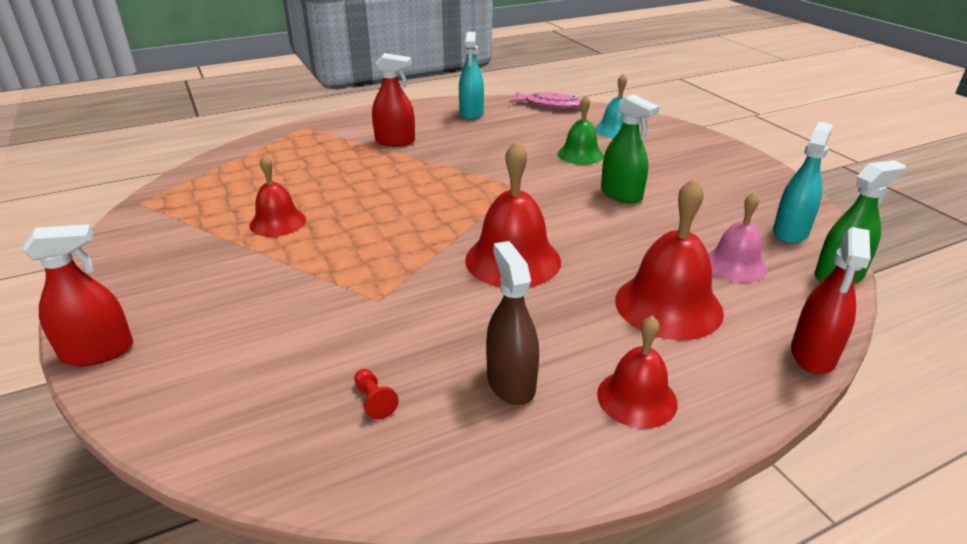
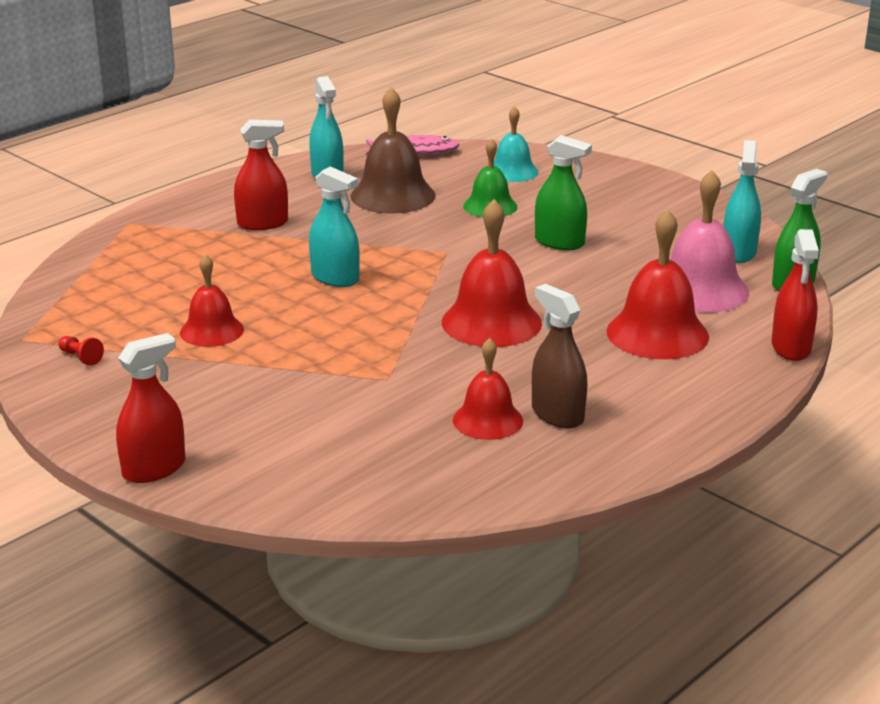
camera: 20 degrees left, 5 degrees down
red pawn [354,369,399,420] -> red pawn moved to [59,336,104,366]
red bell [597,315,678,429] -> red bell moved to [453,338,523,440]
pink bell [708,192,767,282] -> pink bell [670,170,749,313], size x1.59
none -> turquoise spray bottle [309,166,360,287]
none -> brown bell [350,87,436,214]

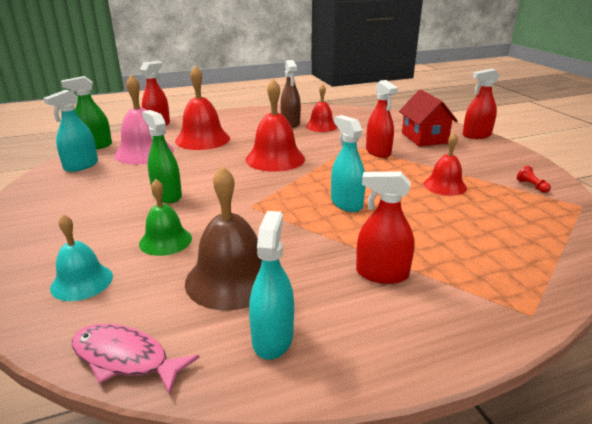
camera: 155 degrees left, 0 degrees up
none -> red spray bottle [366,80,398,158]
none -> red house [399,90,458,146]

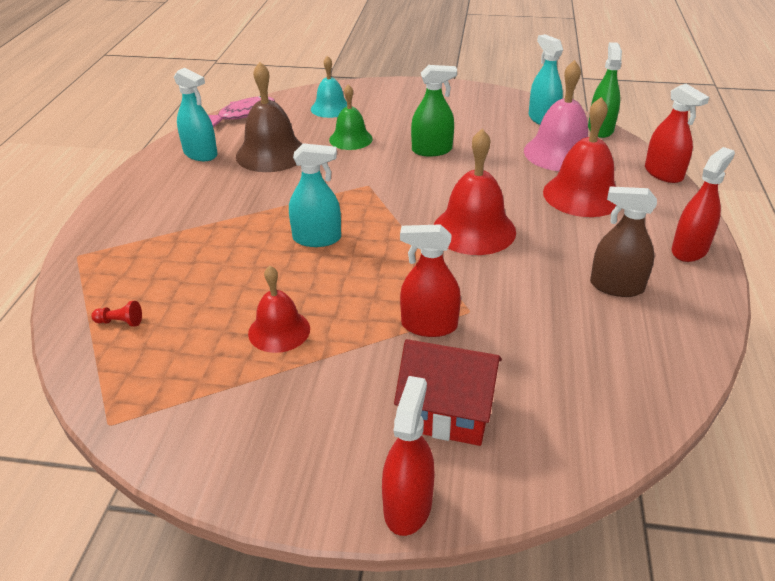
camera: 120 degrees right, 10 degrees up
red bell [306,84,337,132] -> none
red spray bottle [356,171,415,284] -> red spray bottle moved to [672,147,735,262]
red pawn [517,166,551,193] -> red pawn moved to [91,301,142,327]

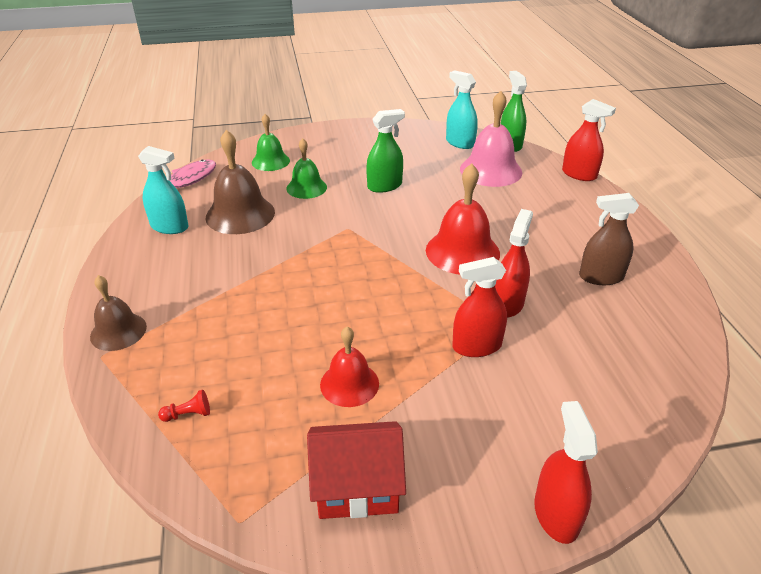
camera: 20 degrees left, 0 degrees up
turquoise spray bottle [289,143,341,247] -> none
turquoise bell [311,56,347,118] -> green bell [252,114,290,171]
red house [394,339,502,446] -> red house moved to [307,421,406,519]
red bell [543,97,617,217] -> none
red spray bottle [672,147,735,262] -> red spray bottle moved to [495,209,533,318]
none -> brown bell [90,275,147,351]

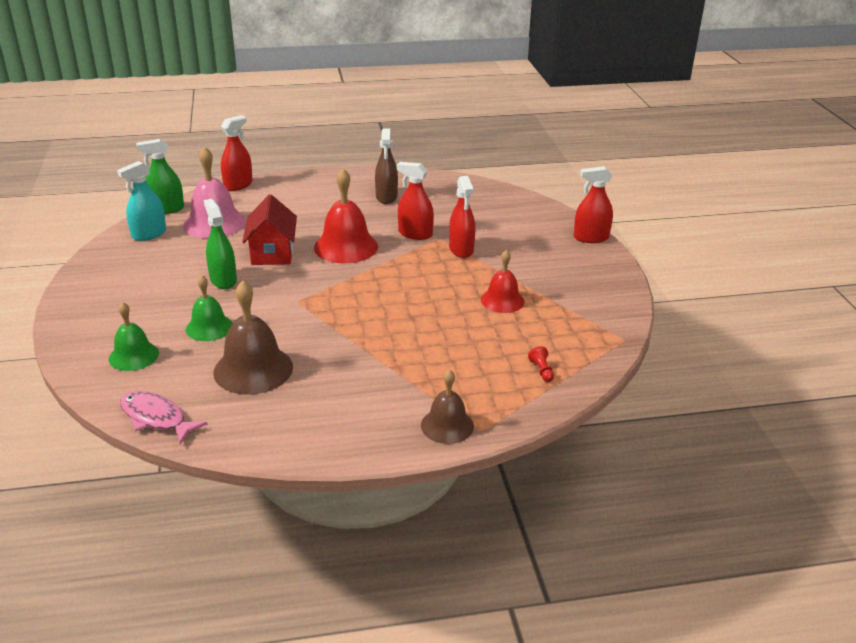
camera: 90 degrees left, 5 degrees down
turquoise spray bottle [138,146,188,234] -> none
red house [307,421,406,519] -> red house moved to [242,194,297,265]

